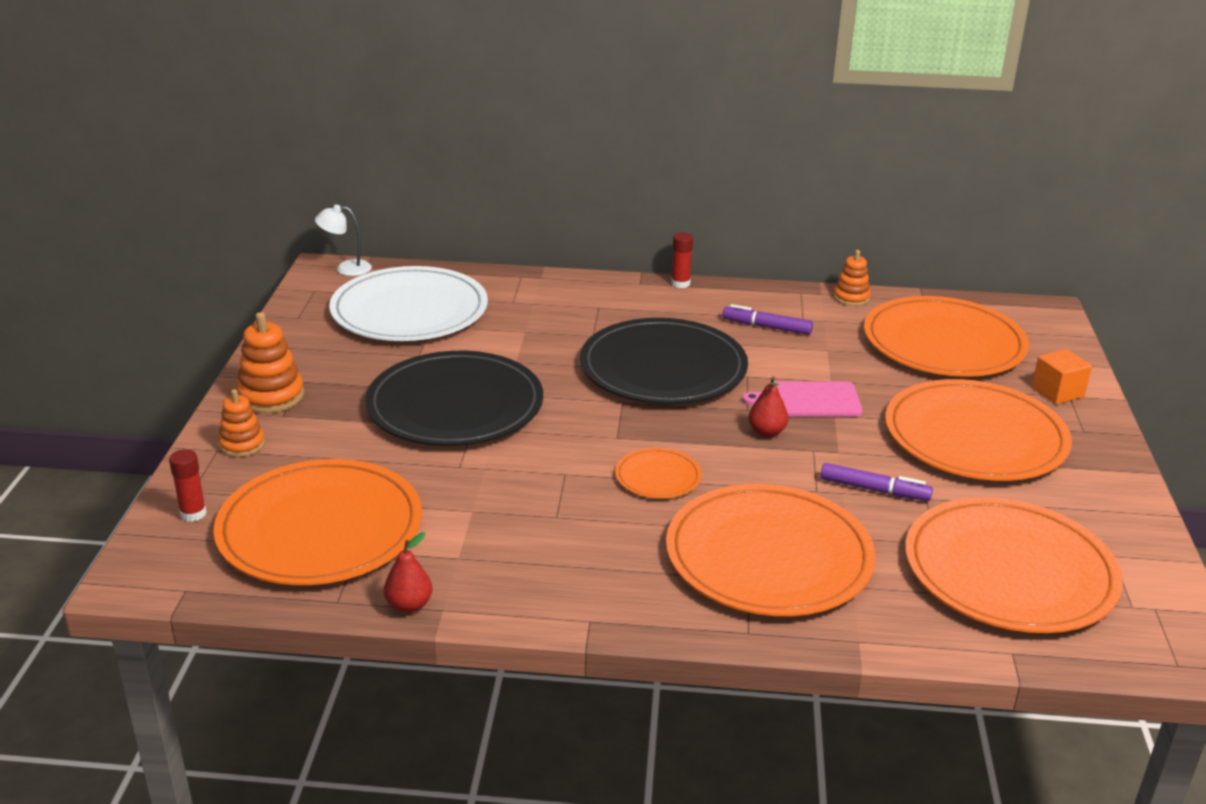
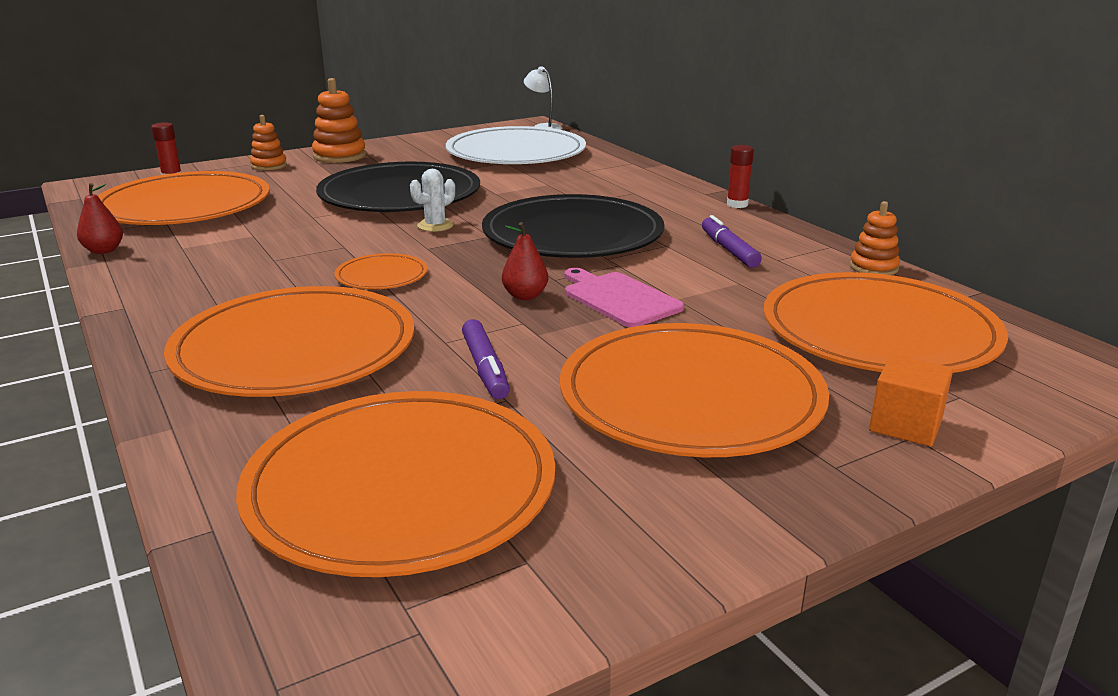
camera: 55 degrees right, 5 degrees down
none -> white cactus [410,169,455,232]

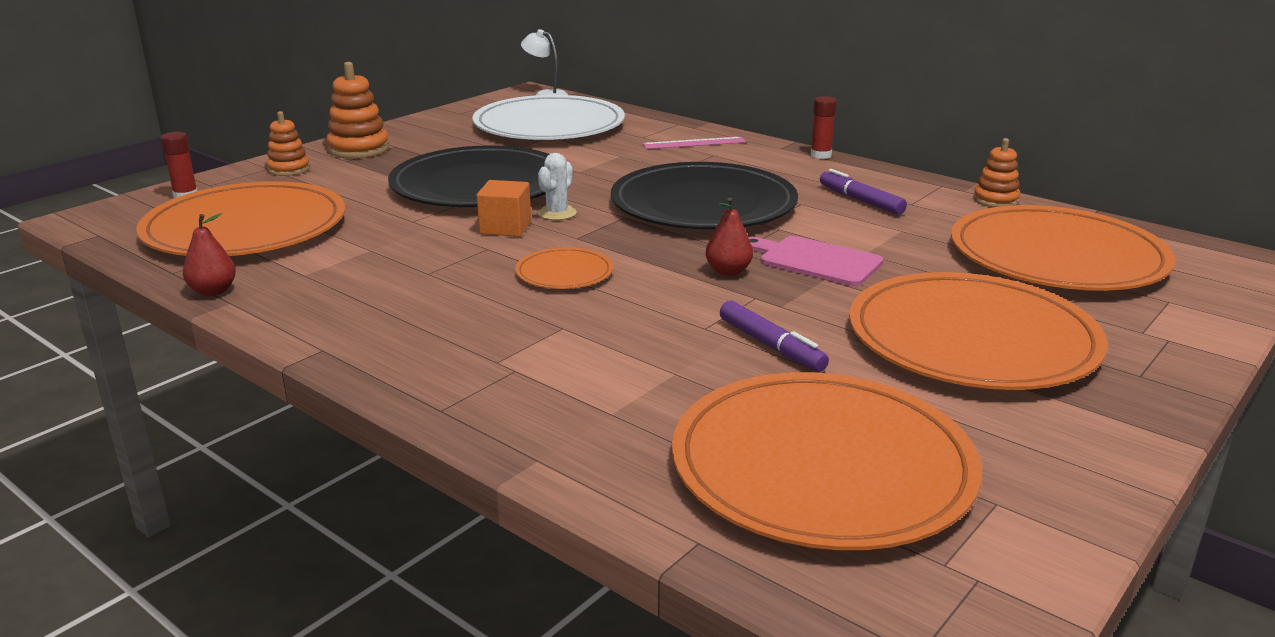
camera: 20 degrees left, 0 degrees up
orange plate [164,286,414,397] -> none
orange cube [869,354,953,446] -> orange cube moved to [477,180,531,237]
none -> pink ruler [642,137,746,149]

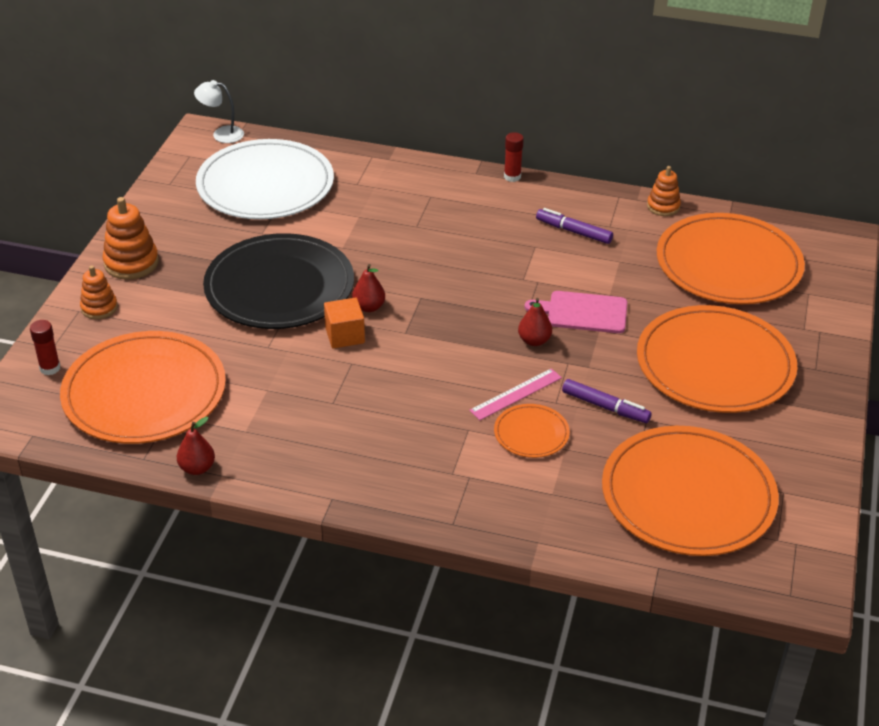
camera: 25 degrees left, 15 degrees up
orange plate [515,247,613,289] -> orange plate moved to [494,404,570,458]
white cactus [538,153,577,220] -> red pear [352,264,385,312]
black plate [611,162,798,229] -> none
pink ruler [642,137,746,149] -> pink ruler moved to [469,368,562,420]

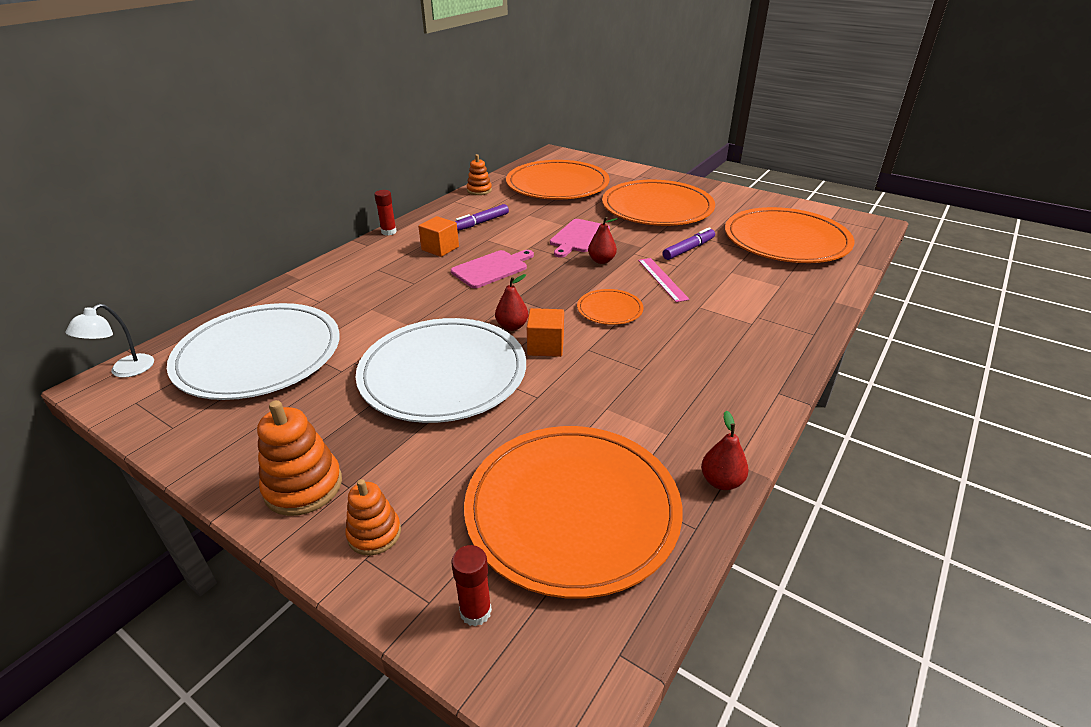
camera: 70 degrees left, 5 degrees down
black plate [203,233,354,329] -> white plate [355,318,526,423]
orange plate [494,404,570,458] -> orange plate moved to [577,289,643,325]
none -> orange cube [418,216,459,257]
none -> pink cutting board [451,250,534,288]

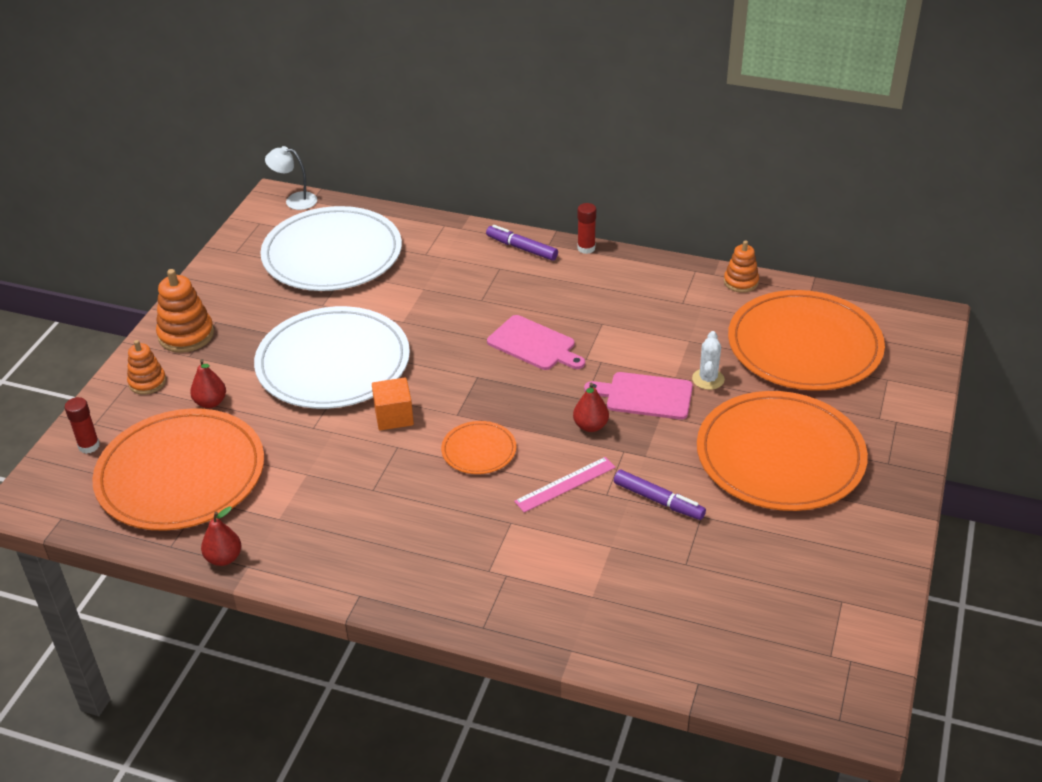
camera: 75 degrees right, 5 degrees up
orange cube [418,216,459,257] -> none
purple marker [455,204,509,231] -> purple marker moved to [486,225,558,261]
red pear [495,274,528,331] -> red pear moved to [190,359,226,408]
orange plate [725,207,854,263] -> none
none -> white cactus [692,331,725,390]

